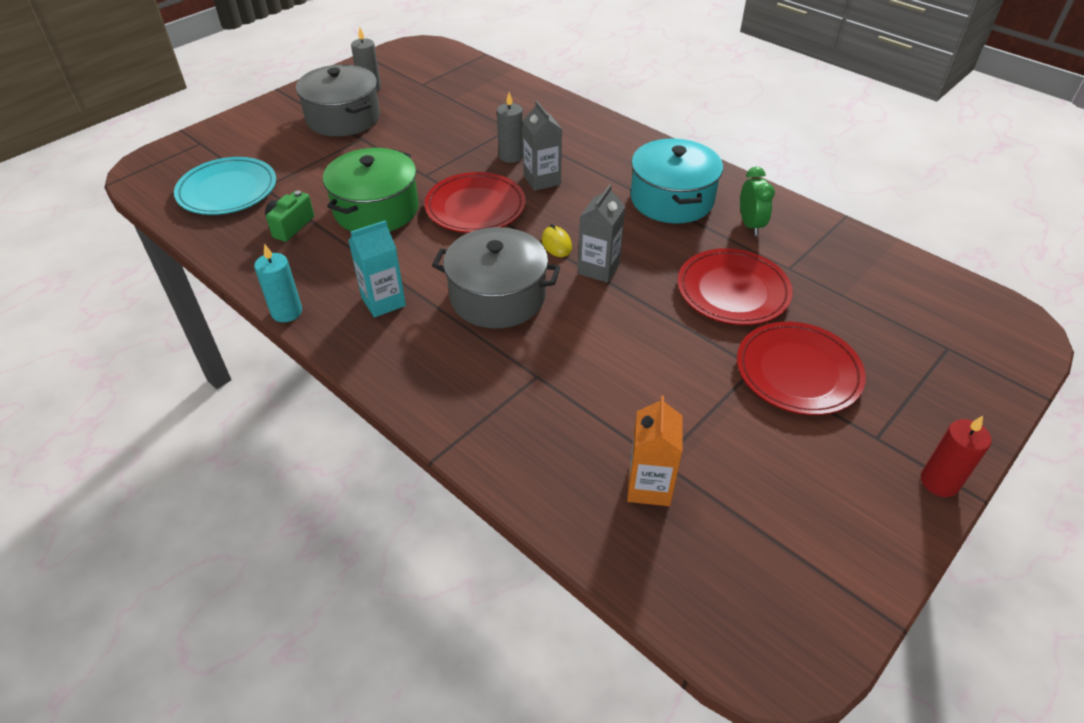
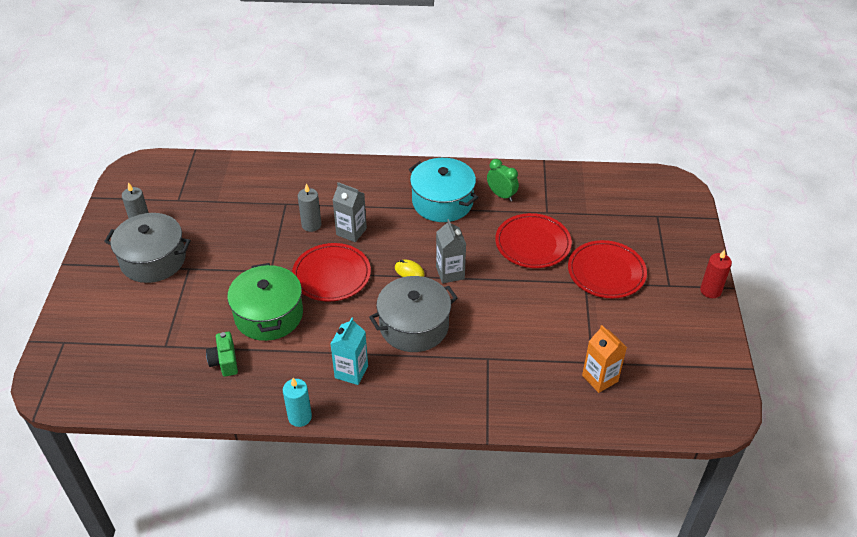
camera: 40 degrees left, 0 degrees up
turquoise plate [174,157,276,215] -> none

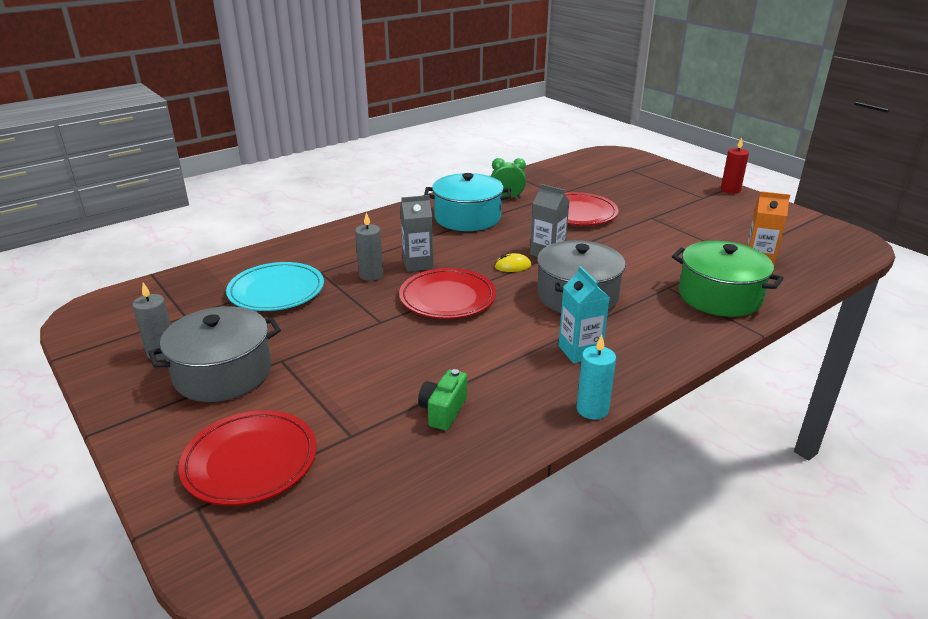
camera: 40 degrees left, 15 degrees down
green camera [206,332,238,377] -> green camera turned 75 degrees clockwise [418,369,467,430]
green pot [227,263,303,341] -> green pot moved to [672,241,784,317]
red plate [568,240,647,299] -> red plate moved to [178,410,317,506]
none -> turquoise plate [226,262,324,311]

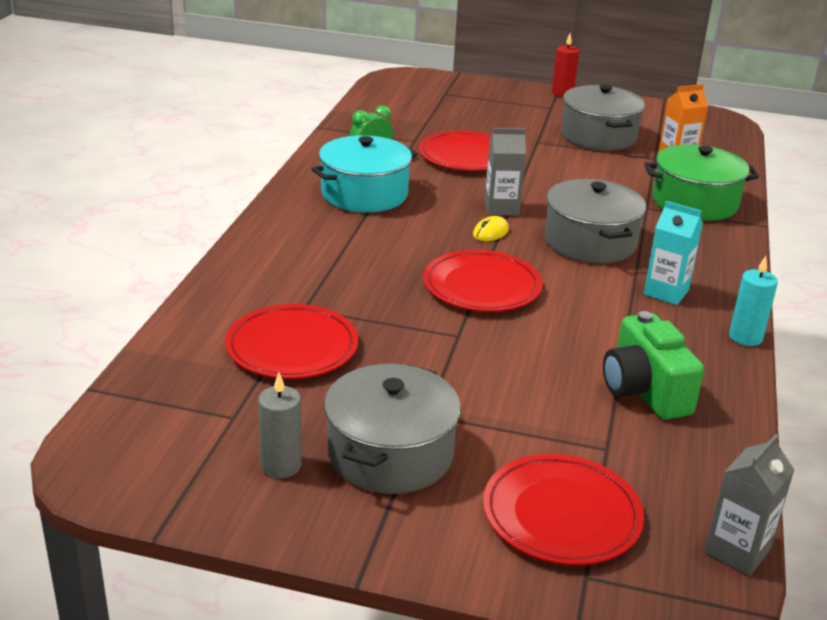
camera: 40 degrees left, 0 degrees up
turquoise plate [226,262,324,311] -> red plate [225,304,358,379]
grey candle [355,212,383,281] -> none
grey carton [400,195,433,272] -> grey carton moved to [704,434,794,576]
green camera [418,369,467,430] -> green camera [603,311,704,420], size x1.62
none -> grey pot [561,84,645,151]

